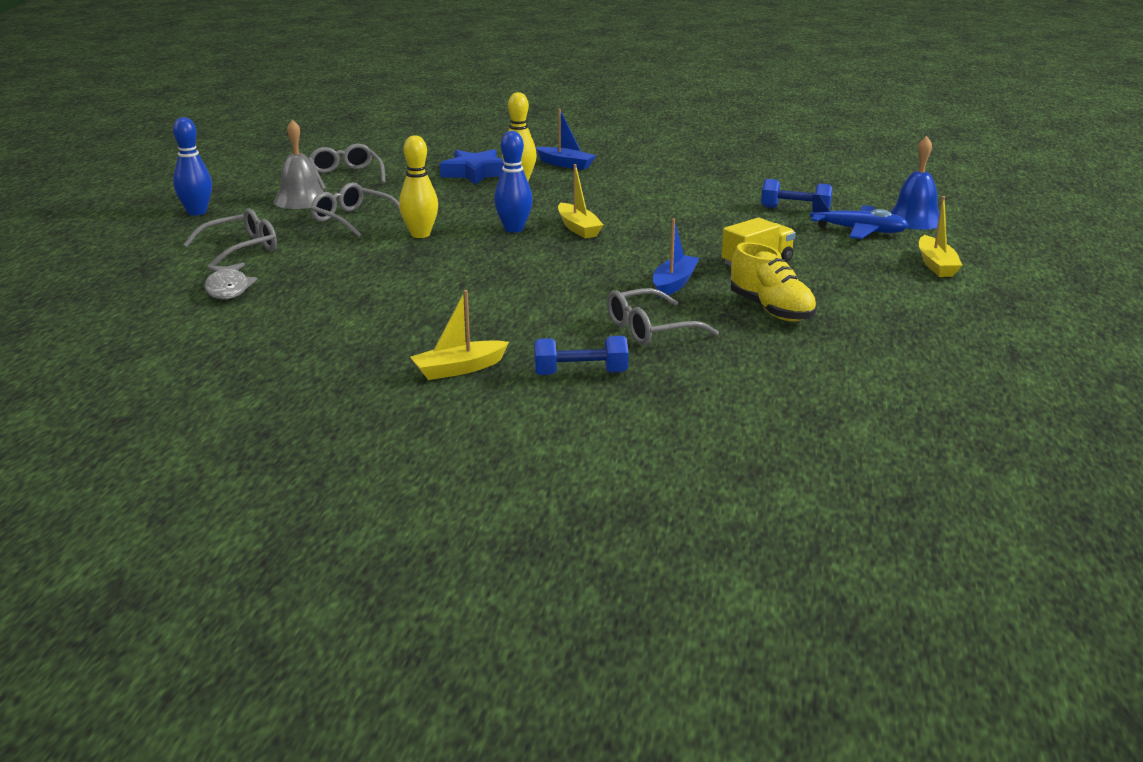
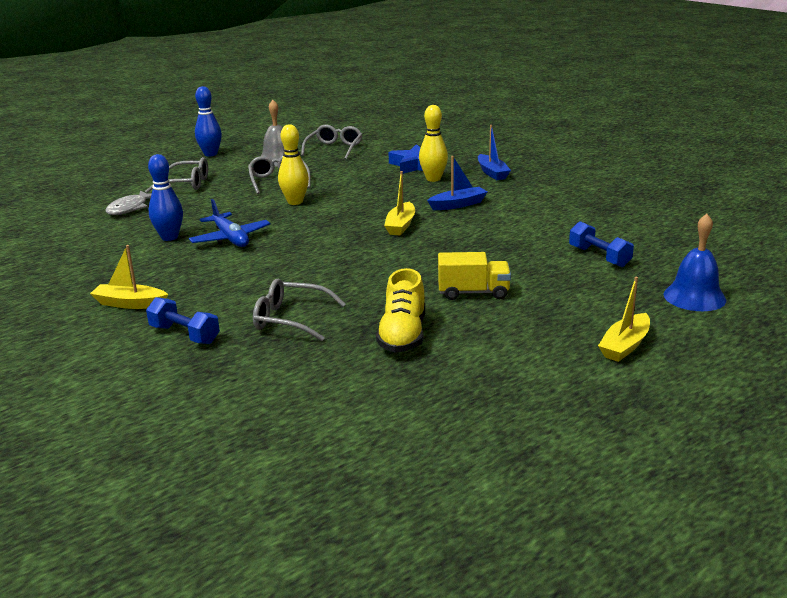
camera: 40 degrees right, 0 degrees up
blue bowling pin [494,131,533,233] -> blue bowling pin moved to [148,154,183,241]
blue boat [653,218,700,298] -> blue boat moved to [427,156,487,210]
blue plane [810,194,909,239] -> blue plane moved to [189,199,270,247]

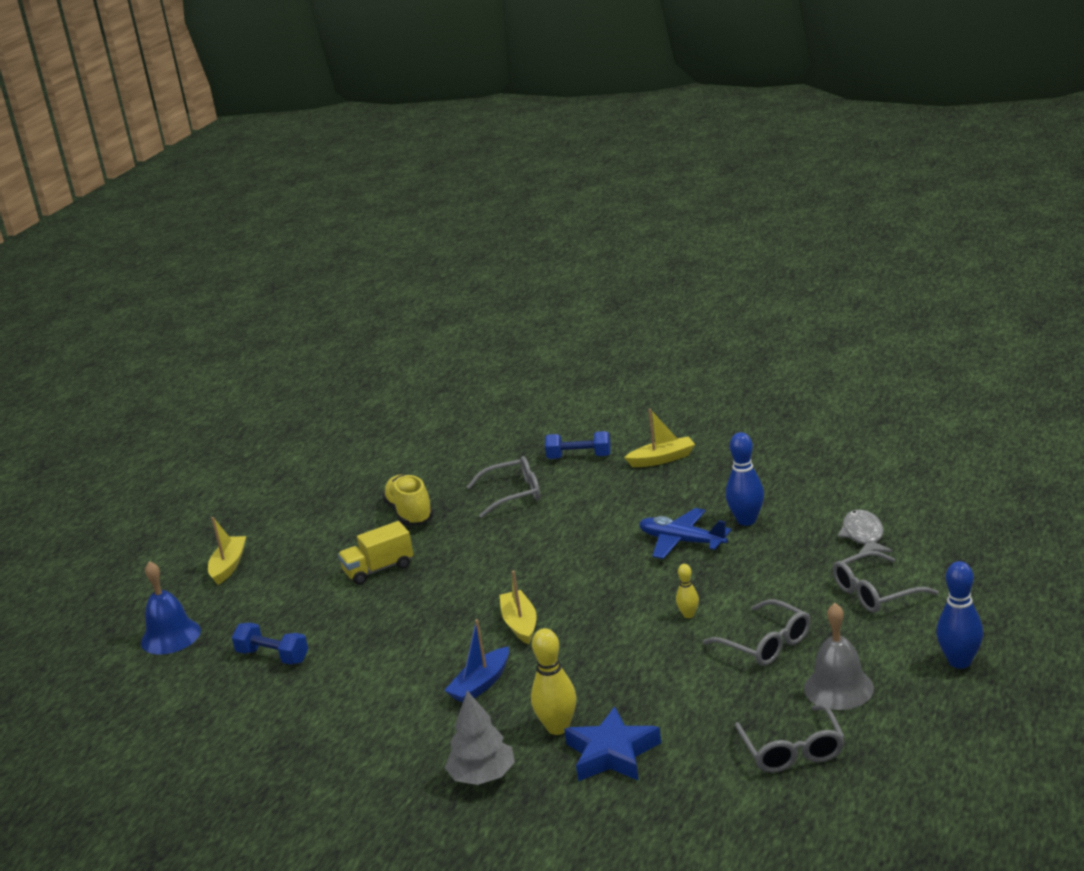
camera: 155 degrees right, 0 degrees up
yellow bowling pin [278,124,309,205] -> yellow bowling pin [676,564,699,618], size x0.55
blue boat [478,125,511,180] -> grey tree [445,691,515,785]

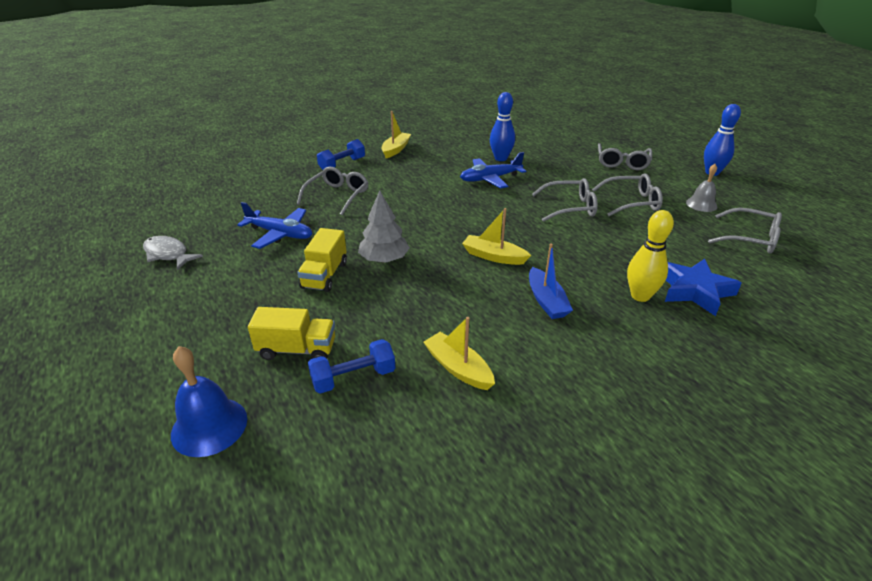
camera: 55 degrees left, 10 degrees up
yellow boat [208,517,246,585] -> yellow boat moved to [424,317,495,390]
yellow shoe [382,475,434,526] -> blue plane [237,202,312,249]
grey tree [445,691,515,785] -> grey tree moved to [358,190,410,263]
yellow bowling pin [676,564,699,618] -> grey glasses [532,178,598,222]
grey bell [804,603,874,710] -> grey bell [686,164,717,212], size x0.66
grey fish [838,510,892,553] -> grey fish moved to [143,236,203,270]
none -> yellow truck [248,307,335,360]

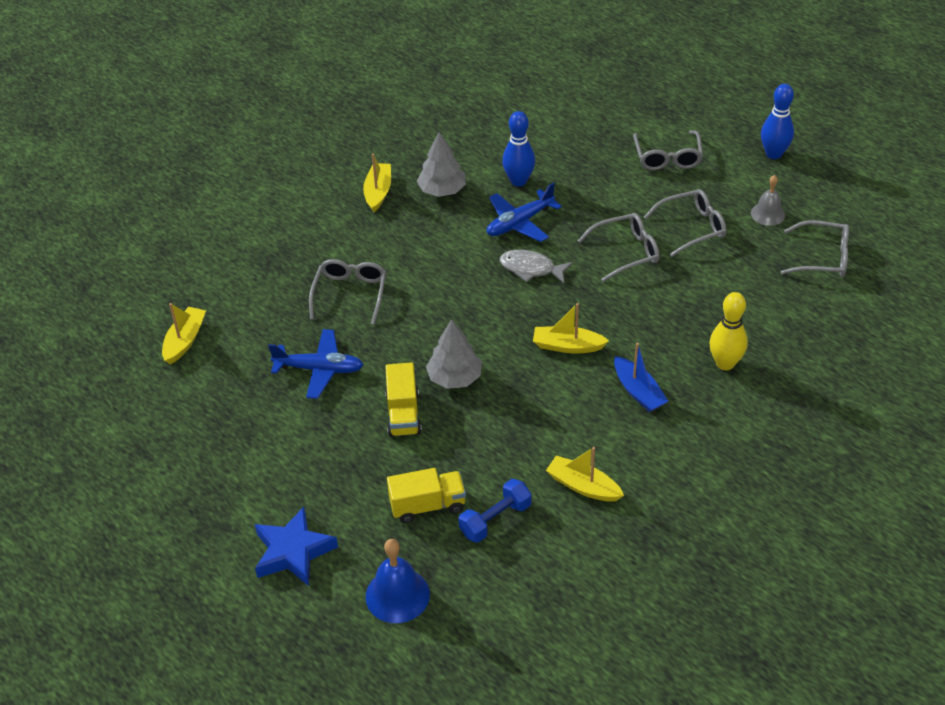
camera: 15 degrees left, 10 degrees up
grey fish [143,236,203,270] -> grey fish moved to [500,250,573,283]
blue dumbbell [317,139,365,170] -> none
blue star [665,259,742,316] -> blue star moved to [255,507,338,586]
none -> yellow boat [162,303,206,364]
none -> grey tree [417,132,466,197]

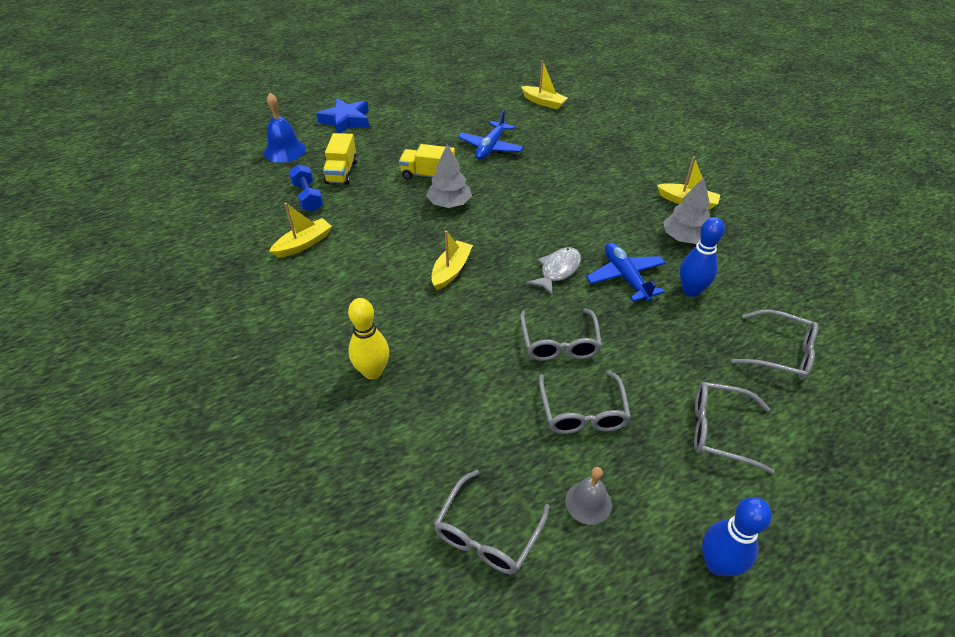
camera: 105 degrees right, 0 degrees up
grey glasses [309,259,386,325] -> grey glasses moved to [731,310,818,380]
blue boat [614,343,668,412] -> none

